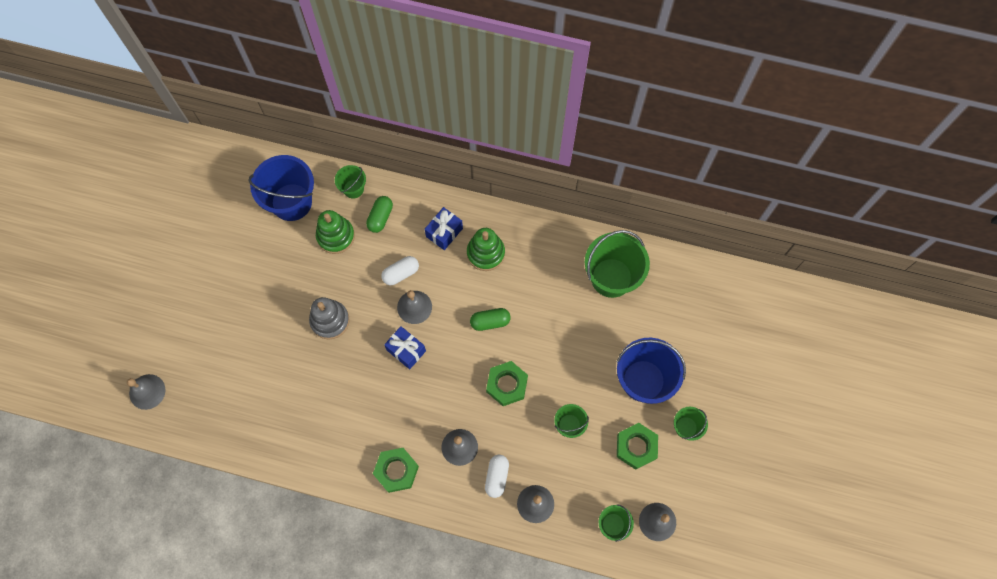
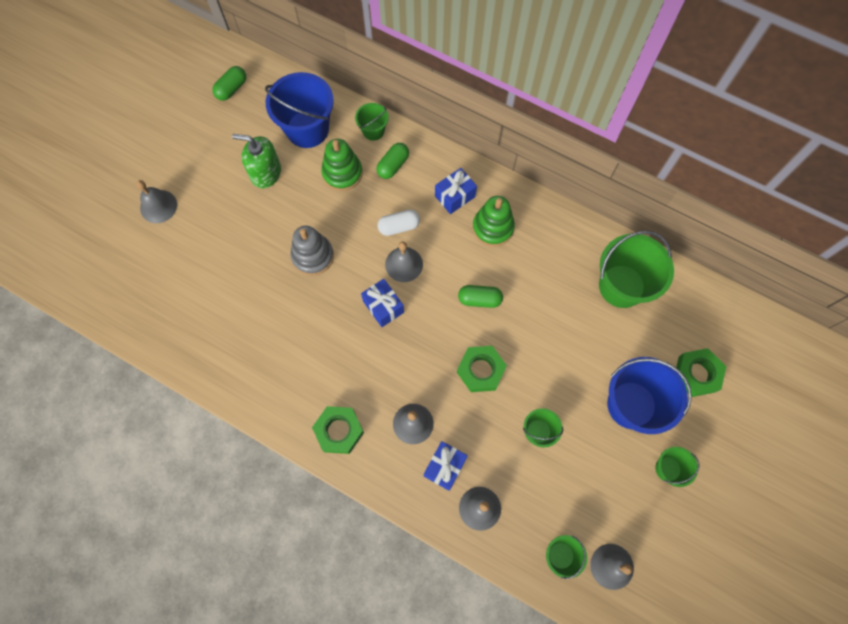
camera: 15 degrees right, 0 degrees up
grey bell [127,374,165,410] -> grey bell moved to [136,180,177,223]
white capsule [485,455,509,498] -> blue gift [424,441,468,491]
green nut [617,423,658,470] -> green nut moved to [676,348,726,397]
none -> green capsule [212,66,246,101]
none -> green soap dispenser [232,134,281,189]

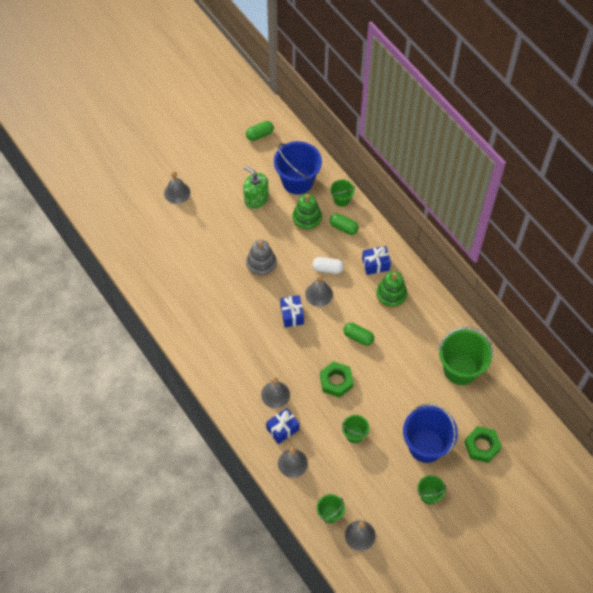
camera: 25 degrees right, 10 degrees down
green nut [312,406,364,454] -> none
green capsule [376,143,409,179] -> green capsule turned 60 degrees clockwise [330,213,359,235]

